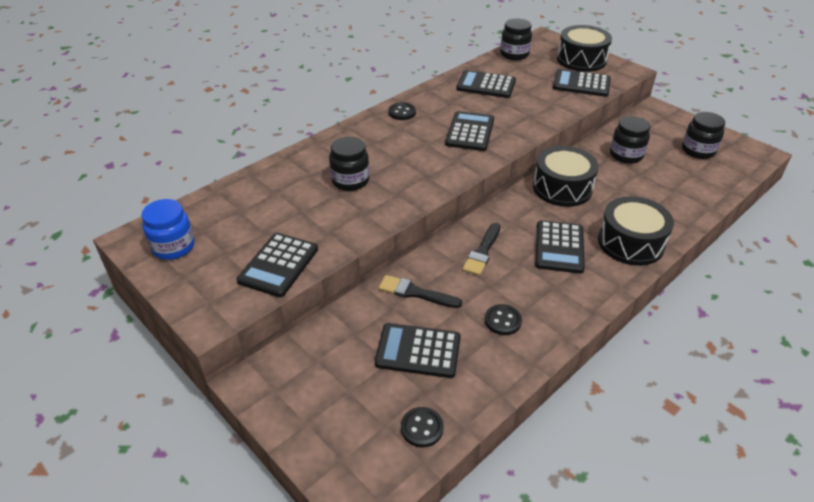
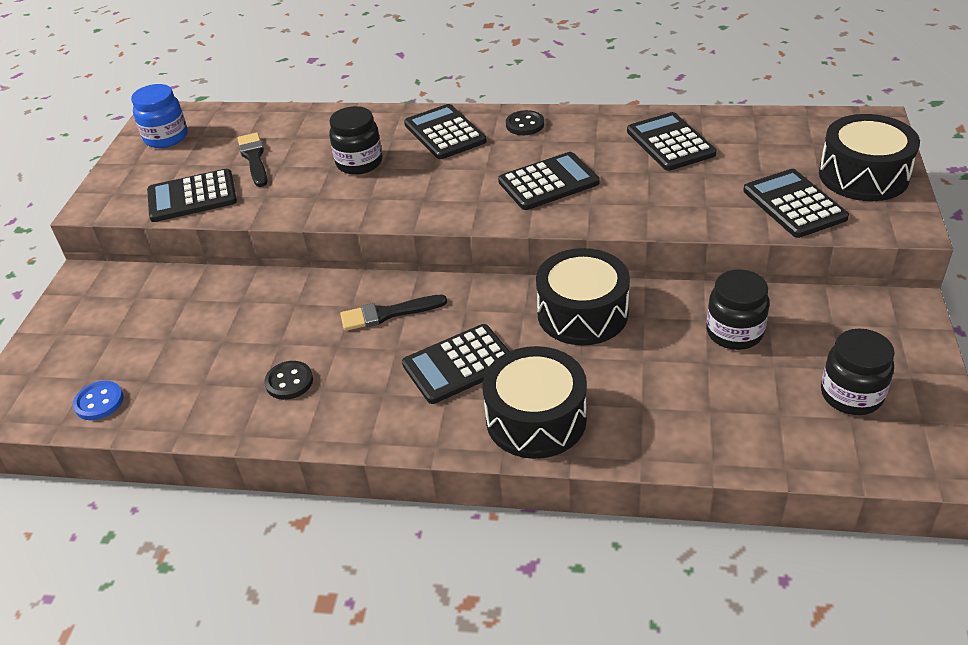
camera: 55 degrees right, 0 degrees up
black calculator [375,323,461,378] -> black calculator moved to [404,104,486,159]
black brush [379,275,462,308] -> black brush moved to [237,133,268,187]
black button [401,407,444,447] -> blue button [73,381,123,420]
black jar [500,18,532,60] -> none

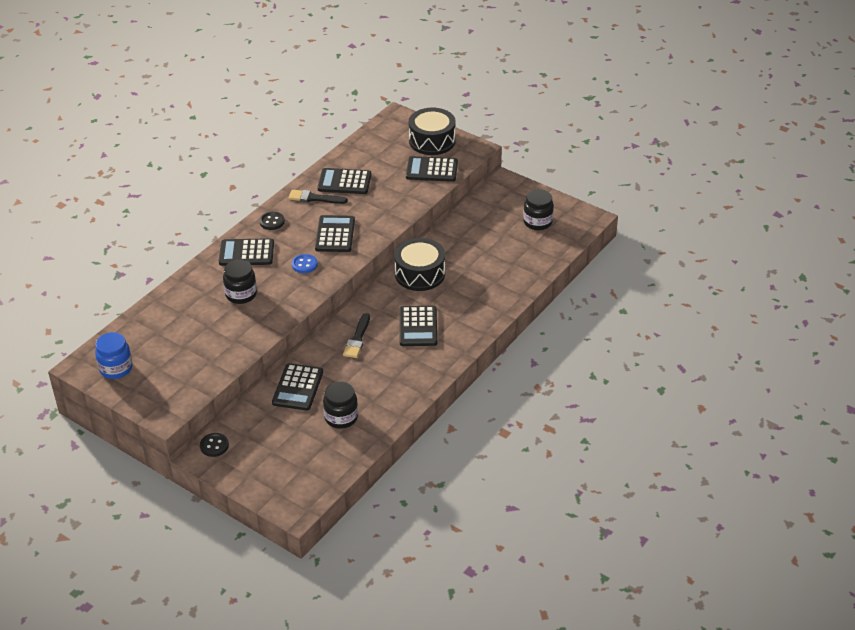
camera: 65 degrees left, 0 degrees up
blue button [73,381,123,420] -> blue button moved to [292,254,318,273]
black calculator [147,169,237,222] -> black calculator moved to [272,363,323,411]
black brush [237,133,268,187] -> black brush moved to [289,190,348,204]
black button [264,361,313,400] -> black button moved to [200,433,229,457]
black drum [483,346,587,459] -> none
black jar [706,269,769,350] -> black jar moved to [323,382,358,429]

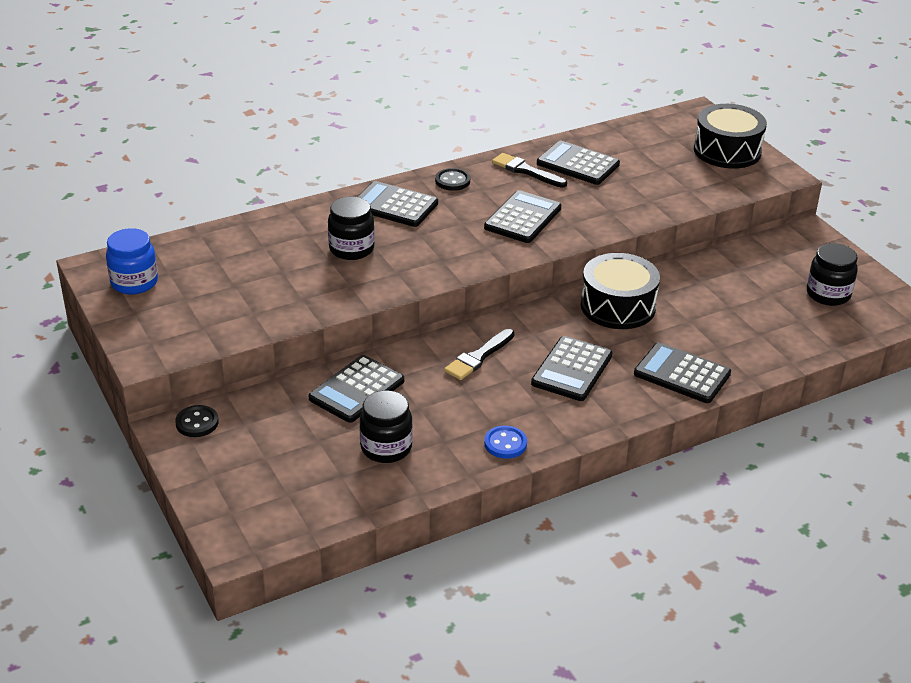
camera: 25 degrees right, 5 degrees down
blue button [292,254,318,273] -> blue button moved to [484,426,527,459]
black calculator [406,156,458,182] -> black calculator moved to [634,342,731,403]

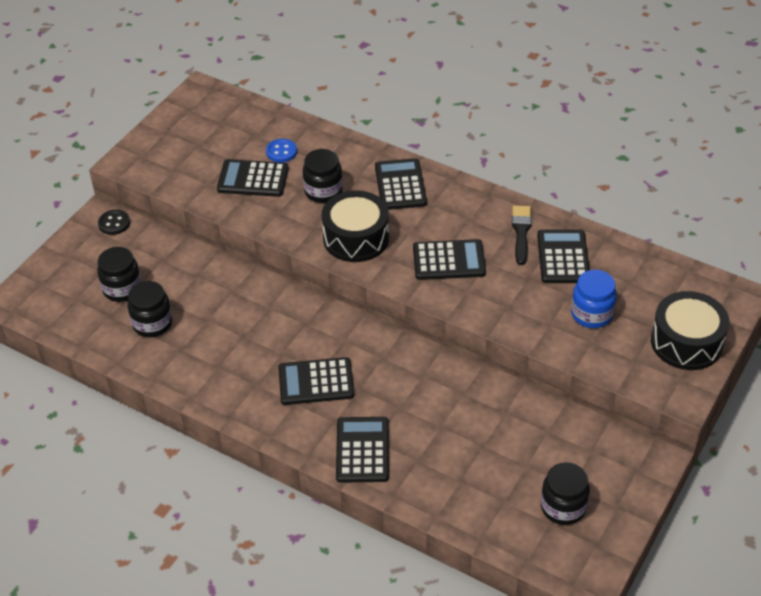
camera: 60 degrees right, 10 degrees up
blue jar [106,228,158,295] -> blue jar moved to [571,270,617,328]
black calculator [308,355,404,423] -> black calculator moved to [217,159,289,197]
black button [435,168,470,191] -> none
black brush [444,329,515,380] -> none
blue button [484,426,527,459] -> blue button moved to [266,139,297,162]
black drum [581,253,660,329] -> black drum moved to [322,190,389,262]
none -> black jar [97,247,141,302]

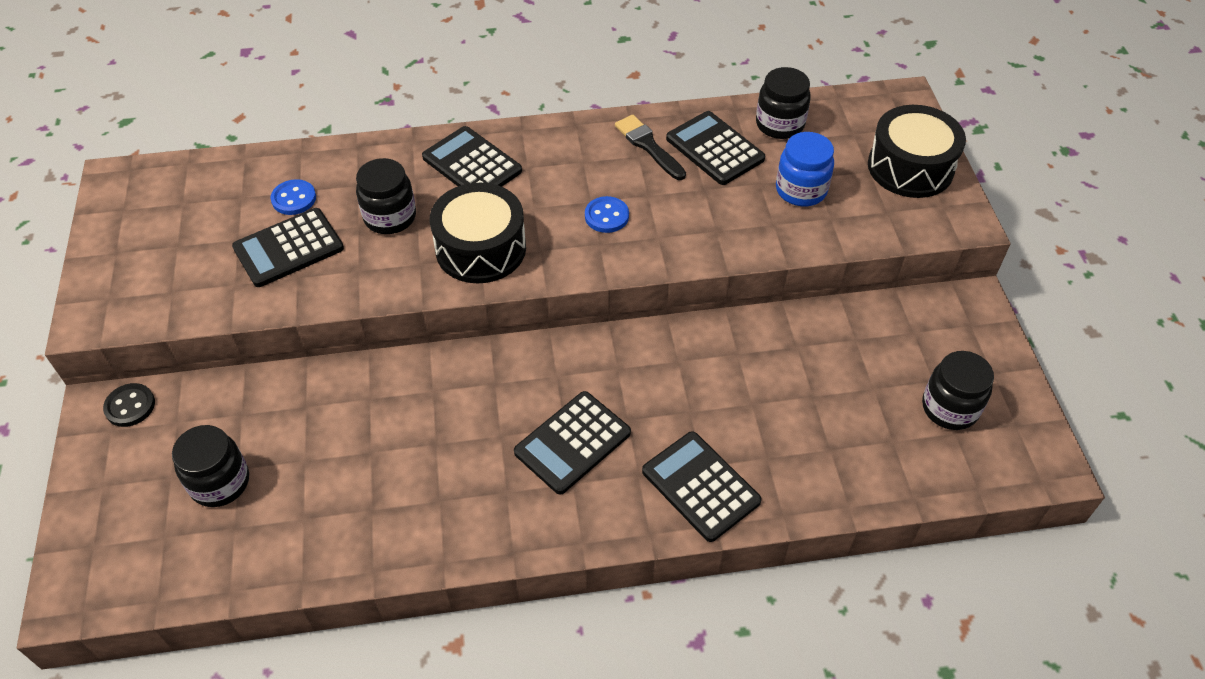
camera: 40 degrees left, 5 degrees up
black jar [128,281,172,337] -> black jar moved to [756,67,811,139]
black calculator [413,239,486,280] -> blue button [585,196,629,233]

